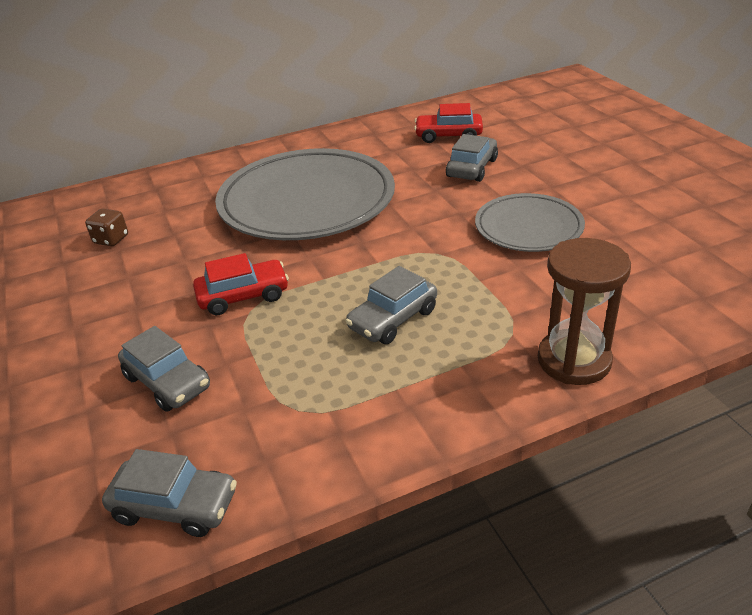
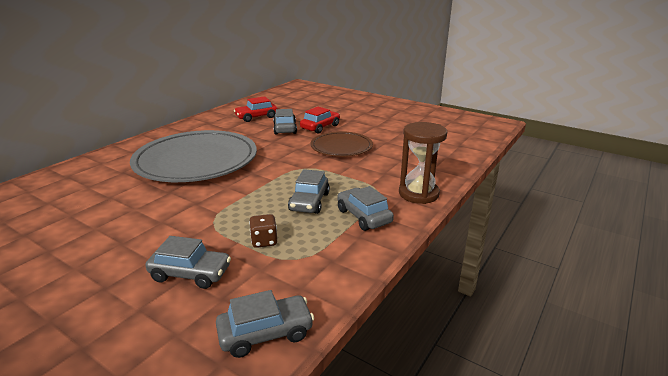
camera: 35 degrees left, 10 degrees down
brown dice [85,209,128,246] -> brown dice moved to [249,214,277,248]
red car [193,253,289,315] -> red car moved to [300,107,340,133]
grey plate [475,193,585,252] -> brown plate [311,131,373,157]
none -> grey car [337,186,394,231]

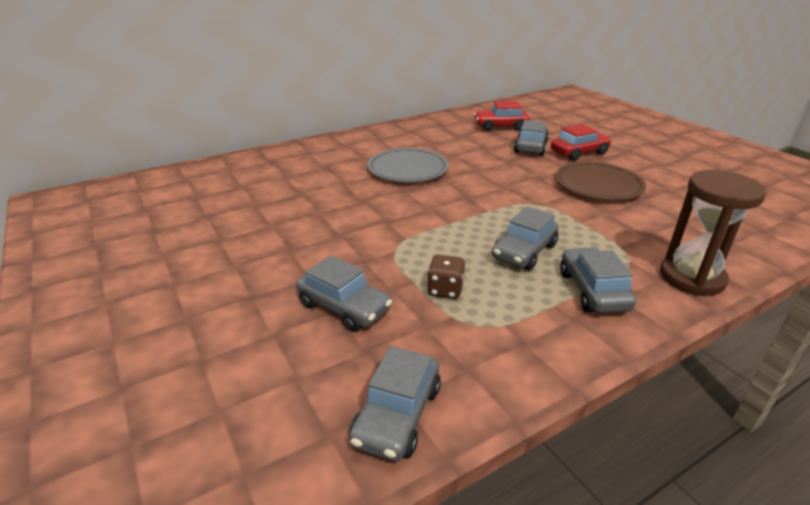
camera: 25 degrees right, 5 degrees up
grey plate [130,130,257,182] -> grey plate [367,148,449,182], size x0.55
grey car [216,290,314,358] -> grey car turned 105 degrees clockwise [349,346,441,461]

